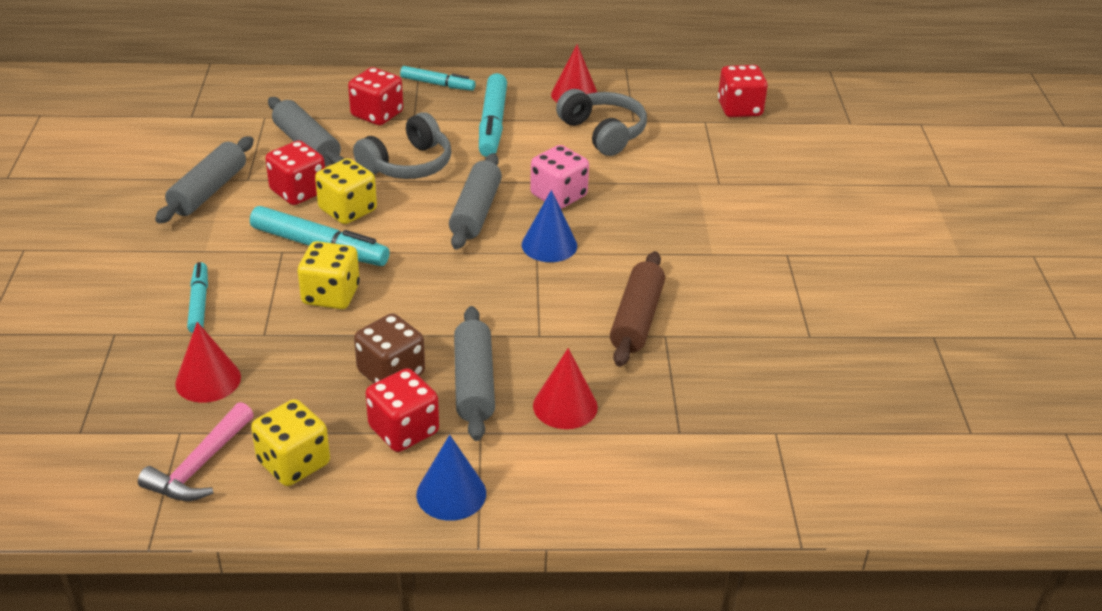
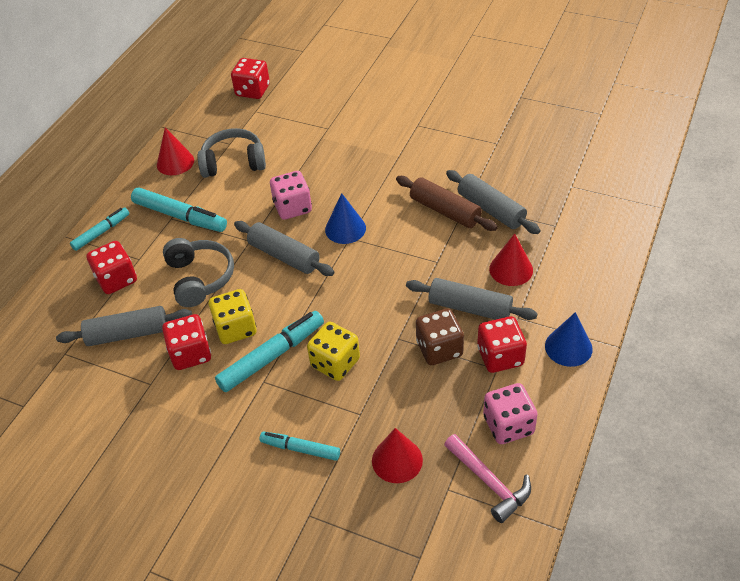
camera: 60 degrees left, 10 degrees up
grey rolling pin [155,136,254,224] -> grey rolling pin moved to [446,170,541,234]
yellow dice [251,399,330,486] -> pink dice [483,383,538,444]

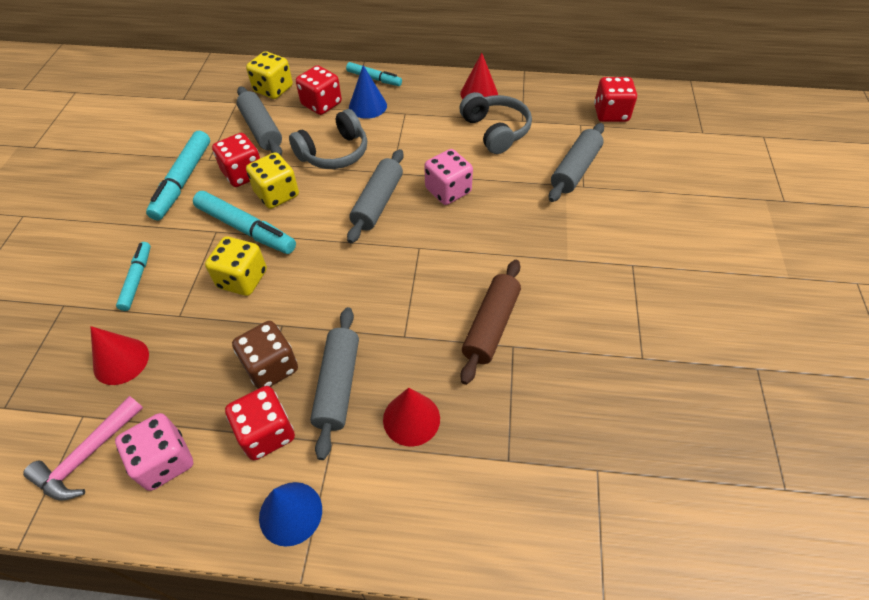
camera: 70 degrees right, 5 degrees up
turquoise marker [131,187,227,232] -> turquoise marker moved to [146,131,210,220]
blue cone [325,193,366,244] -> blue cone moved to [349,65,387,119]
grey rolling pin [446,170,541,234] -> grey rolling pin moved to [549,123,604,202]
none -> yellow dice [246,51,293,99]

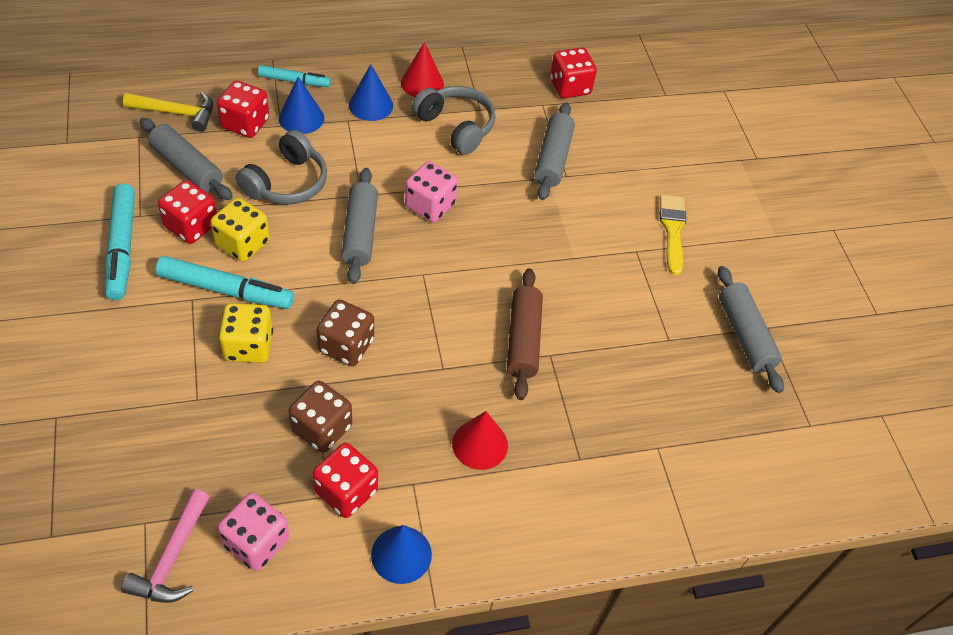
camera: 25 degrees left, 0 degrees up
red cone [90,326,149,385] -> none
turquoise marker [116,242,151,311] -> none
yellow dice [246,51,293,99] -> yellow hammer [123,91,213,132]
grey rolling pin [310,307,359,460] -> grey rolling pin moved to [718,266,784,393]
none -> brown dice [316,300,374,366]
none -> blue cone [349,64,393,121]
none -> yellow brush [660,195,687,275]

